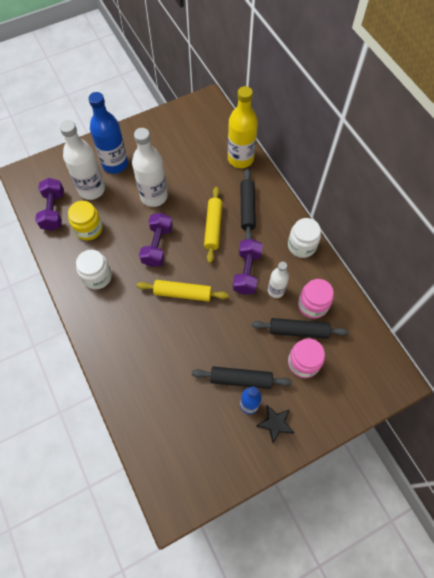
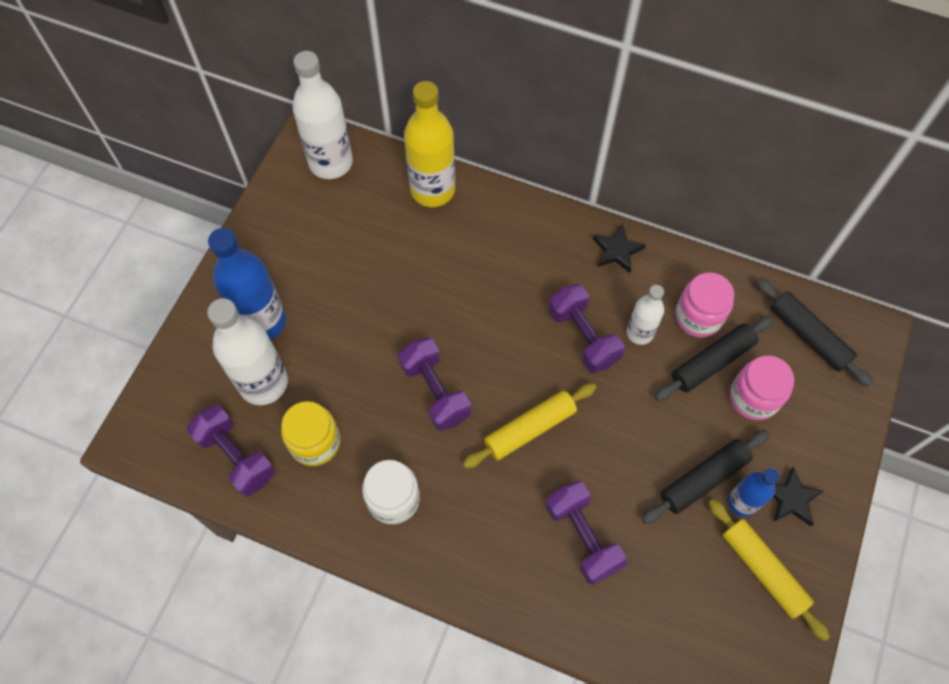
camera: 40 degrees left, 0 degrees up
white bottle [132,128,168,207] -> white bottle moved to [292,51,353,179]
yellow rolling pin [204,187,222,263] -> yellow rolling pin moved to [709,499,830,641]
black rolling pin [240,169,256,240] -> black rolling pin moved to [756,278,873,387]
white jar [288,218,321,258] -> black star [593,224,646,273]
none -> purple dumbbell [546,481,627,585]

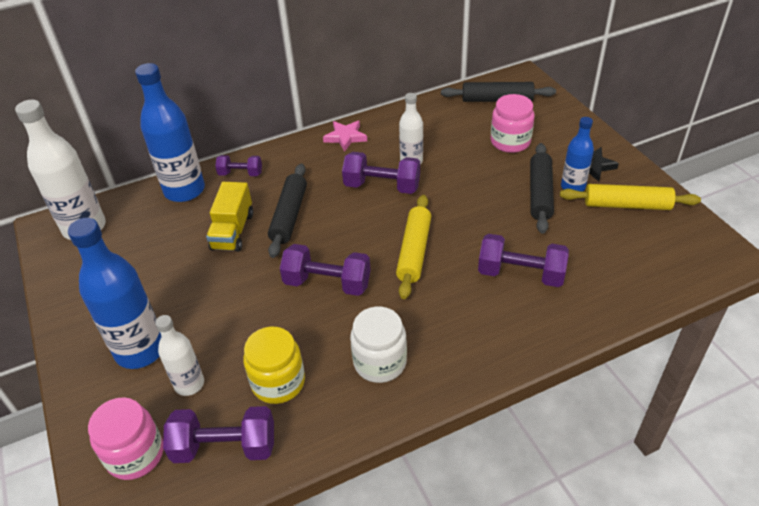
camera: 45 degrees left, 20 degrees down
white bottle [207,298,288,405] -> white bottle [155,315,204,396], size x0.57
yellow bottle [404,81,455,207] -> blue bottle [135,63,205,202]
black star [593,224,646,273] -> pink star [323,120,367,152]
black rolling pin [655,316,774,401] -> black rolling pin moved to [268,164,307,258]
pink jar [675,273,734,337] -> pink jar moved to [88,397,163,480]
none -> yellow truck [206,182,253,252]
none -> purple dumbbell [215,155,262,176]

